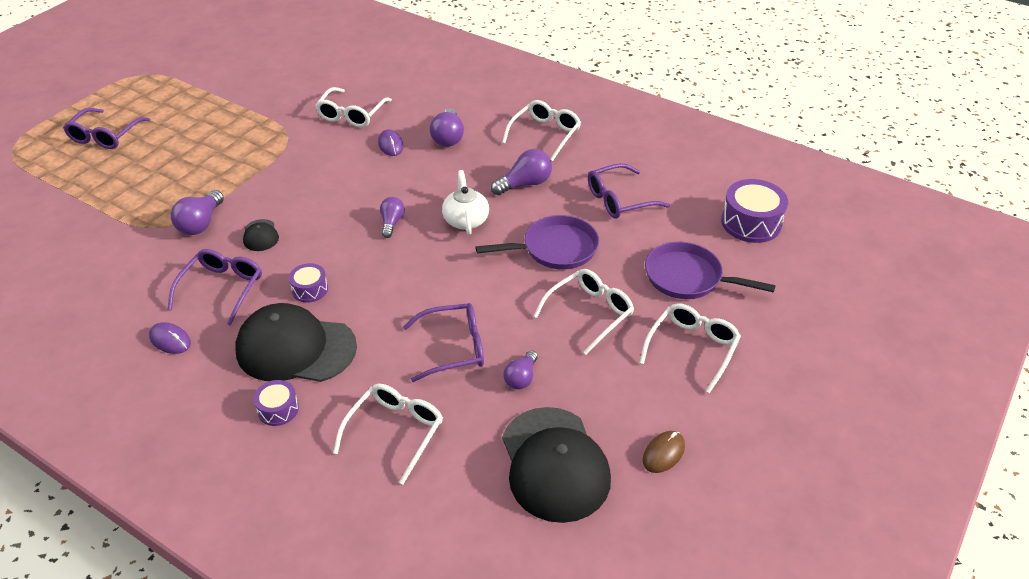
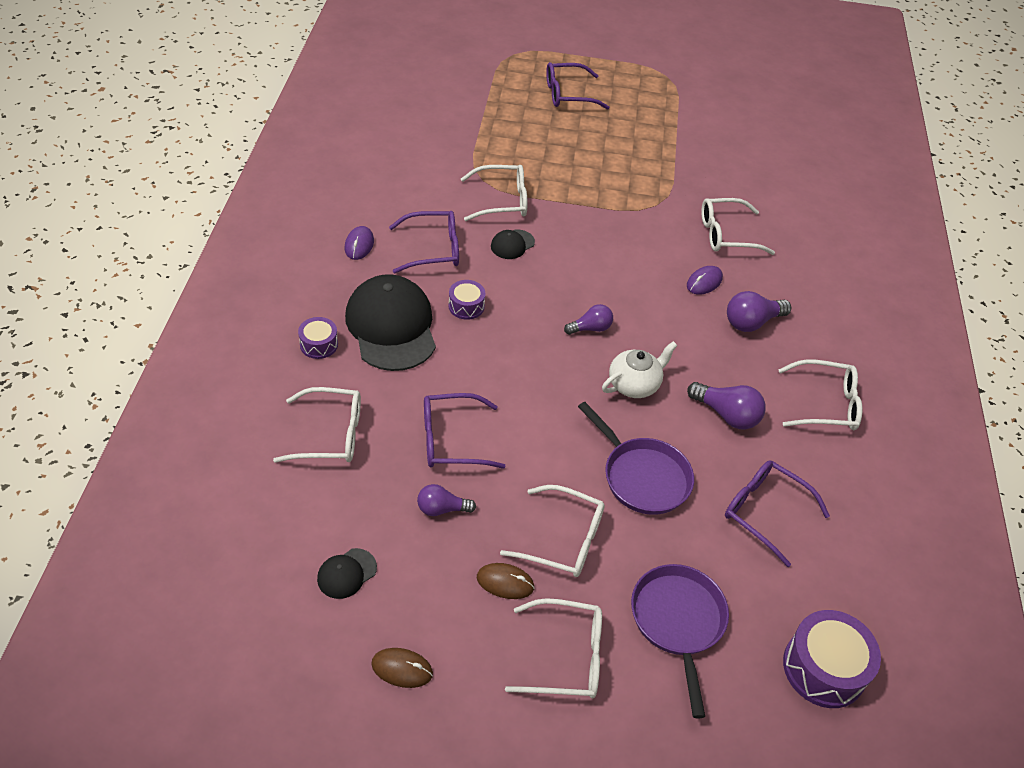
camera: 60 degrees right, 5 degrees up
purple light bulb [171,190,224,235] -> white glasses [461,165,528,221]
purple glasses [403,303,484,382] -> purple glasses turned 120 degrees clockwise [424,393,506,469]
black cap [502,407,611,523] -> black cap [317,548,377,599], size x0.44
none -> brown mouse [477,563,535,599]

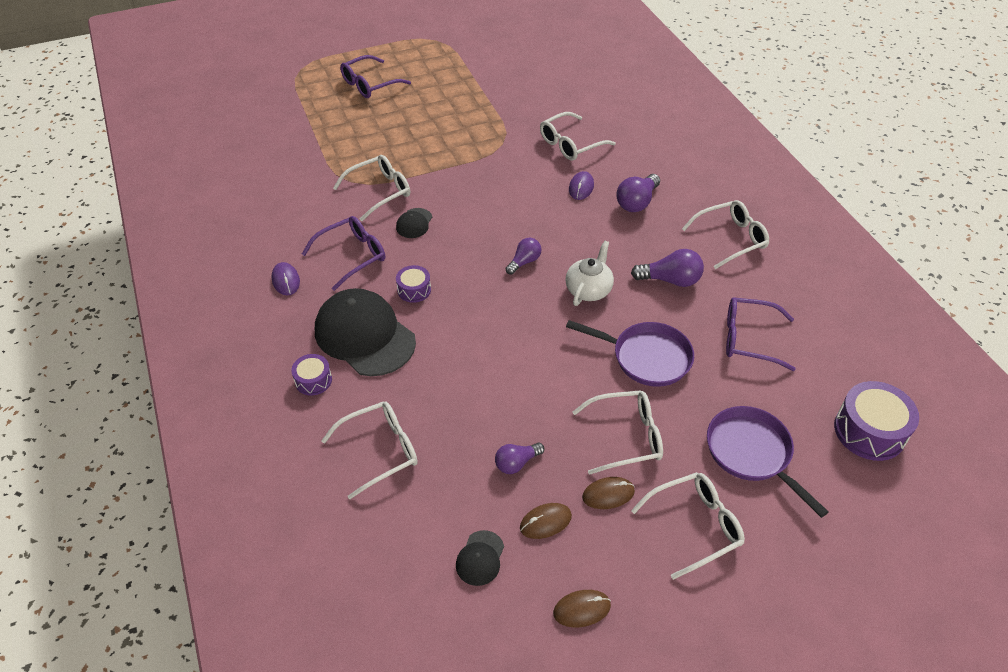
camera: 25 degrees left, 0 degrees up
purple glasses [424,393,506,469] -> none
none -> brown mouse [520,503,572,539]

